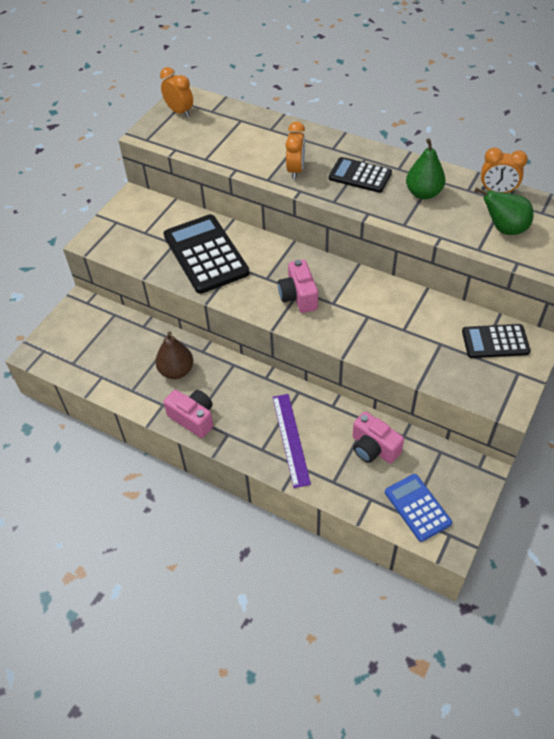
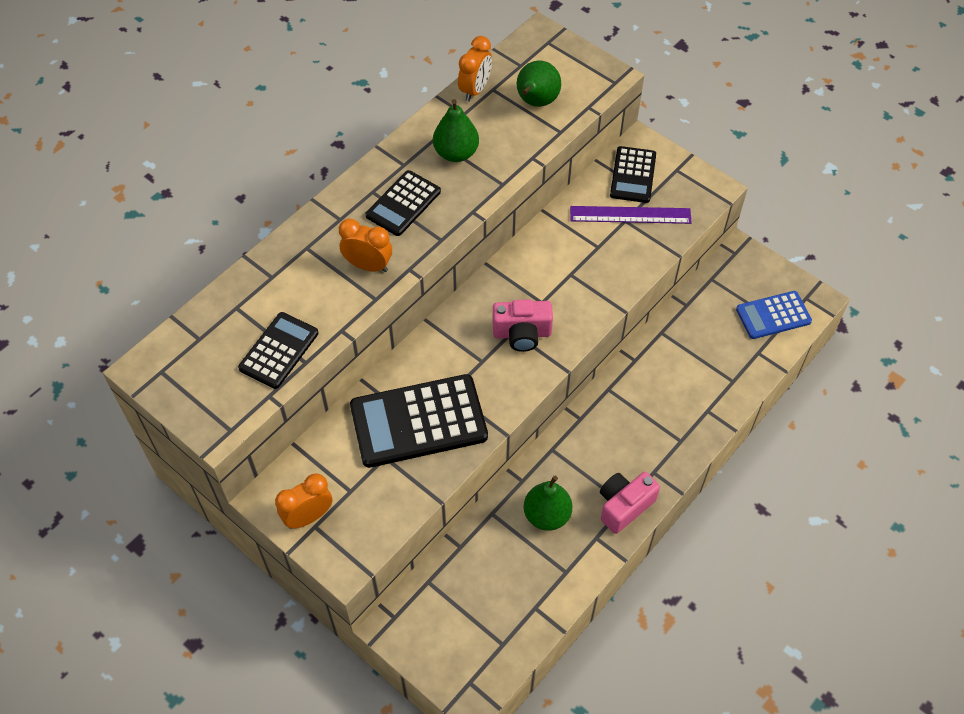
camera: 80 degrees left, 5 degrees up
brown pear [155,331,193,379] -> green pear [524,476,573,531]
orange clock [160,67,193,118] -> orange clock moved to [275,474,332,529]
purple ruler [273,394,311,488] -> purple ruler moved to [570,206,692,224]
pink camera [353,411,404,464] -> none
none -> black calculator [238,312,318,389]

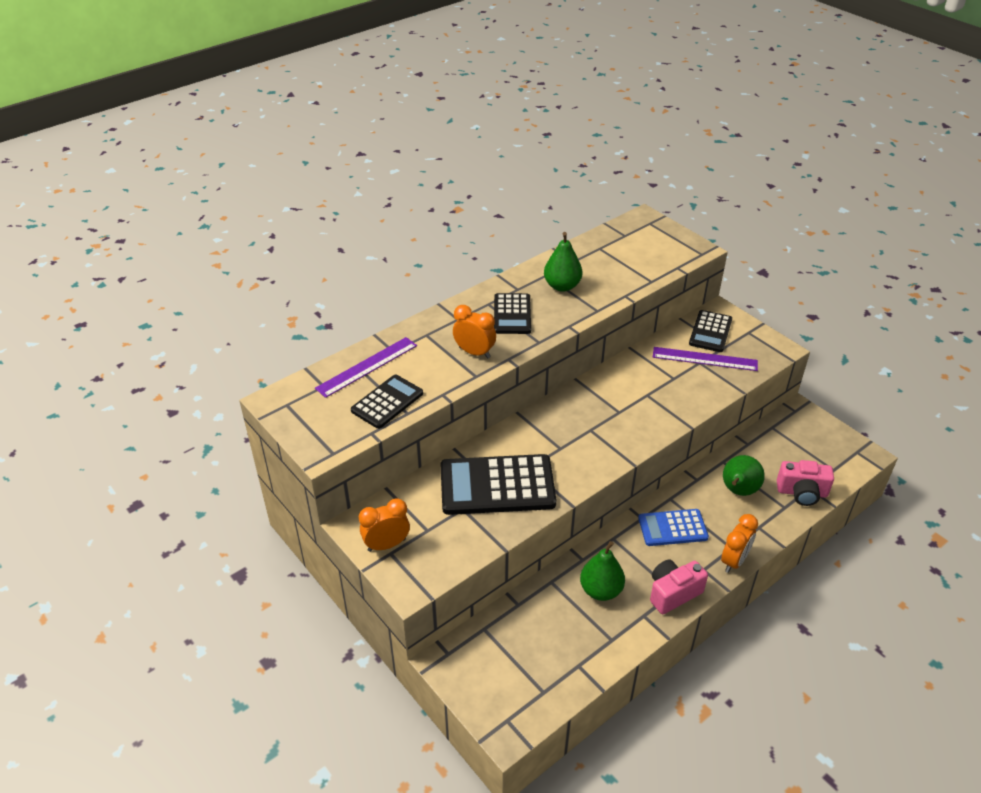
camera: 10 degrees right, 15 degrees down
black calculator [365,170,441,236] -> black calculator turned 45 degrees counterclockwise [494,293,531,334]
orange clock [458,36,492,102] -> orange clock moved to [721,514,758,573]
pink camera [493,299,553,352] -> pink camera moved to [777,460,834,506]
green pear [517,61,561,107] -> green pear moved to [723,455,765,496]
blue calculator [736,291,812,339] -> blue calculator moved to [638,509,709,546]
none -> purple ruler [315,337,417,398]

